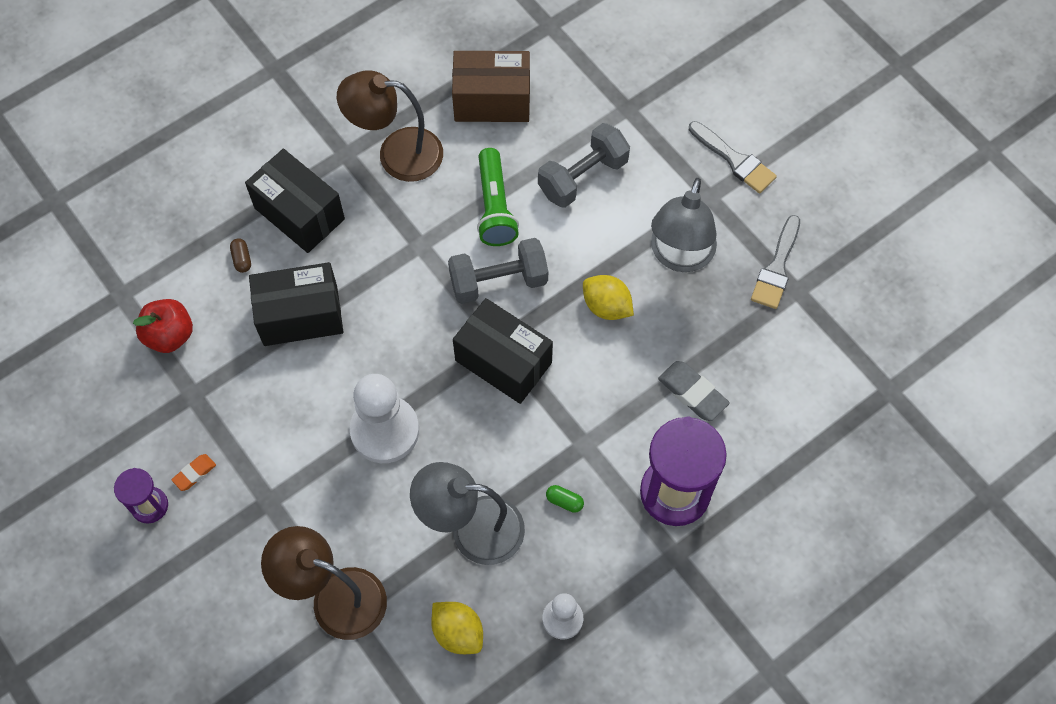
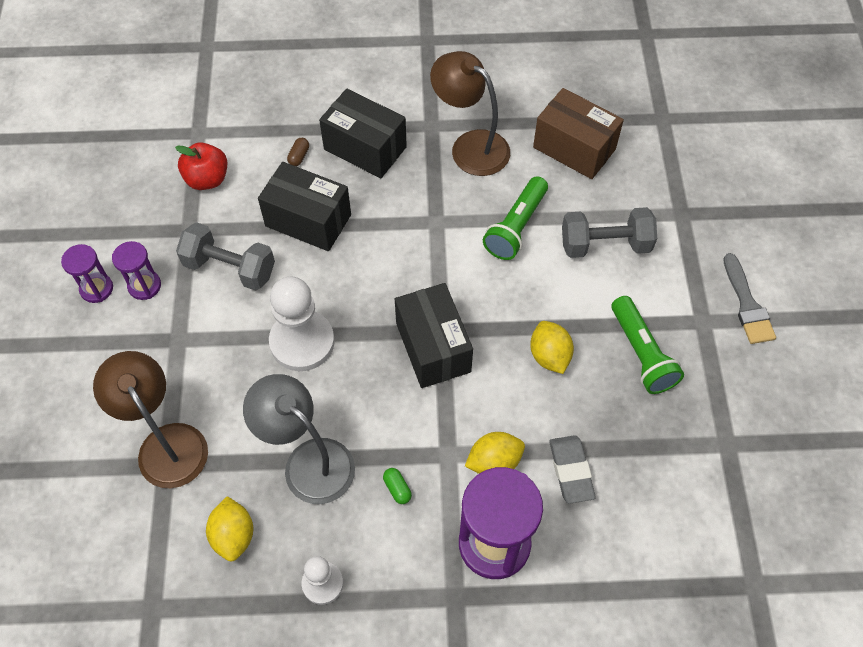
camera: 35 degrees right, 5 degrees down
orange eraser [171,454,216,491] -> purple hourglass [112,241,161,300]
black box [245,149,345,253] -> black box turned 45 degrees counterclockwise [319,89,407,178]
grey dumbbell [448,238,548,304] -> grey dumbbell moved to [176,222,275,291]
grey lamp [651,178,717,272] -> green flashlight [611,296,684,394]
grey brush [751,215,800,309] -> none
none -> yellow lemon [465,432,525,474]

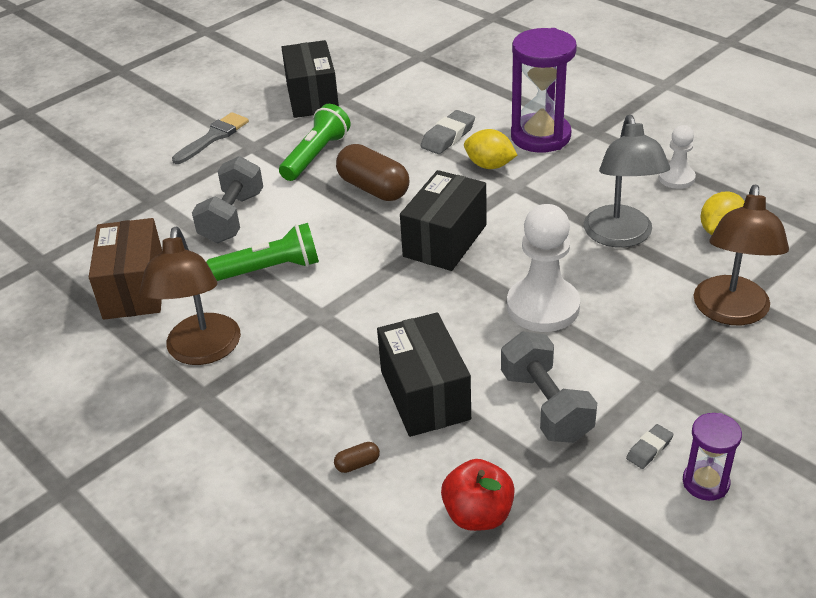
camera: 130 degrees left, 20 degrees down
purple hourglass [112,241,161,300] -> grey eraser [626,424,673,469]
black box [319,89,407,178] -> black box moved to [281,40,339,118]
green capsule [383,468,412,504] -> none
yellow lemon [530,321,574,374] -> brown capsule [336,144,409,201]
grey dumbbell [562,207,657,258] -> grey dumbbell turned 60 degrees clockwise [192,156,263,243]

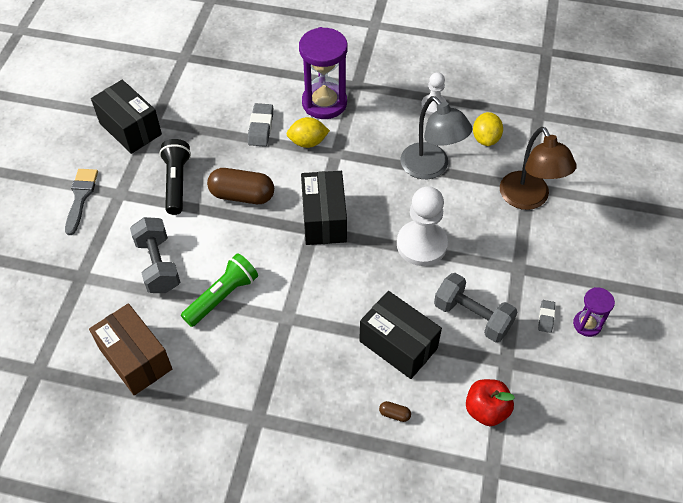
camera: 35 degrees left, 15 degrees up
brown lamp [139,227,241,365] -> none
green flashlight [279,104,351,181] -> black flashlight [159,139,191,215]
brown capsule [334,442,380,473] -> brown capsule turned 75 degrees clockwise [379,401,411,422]

